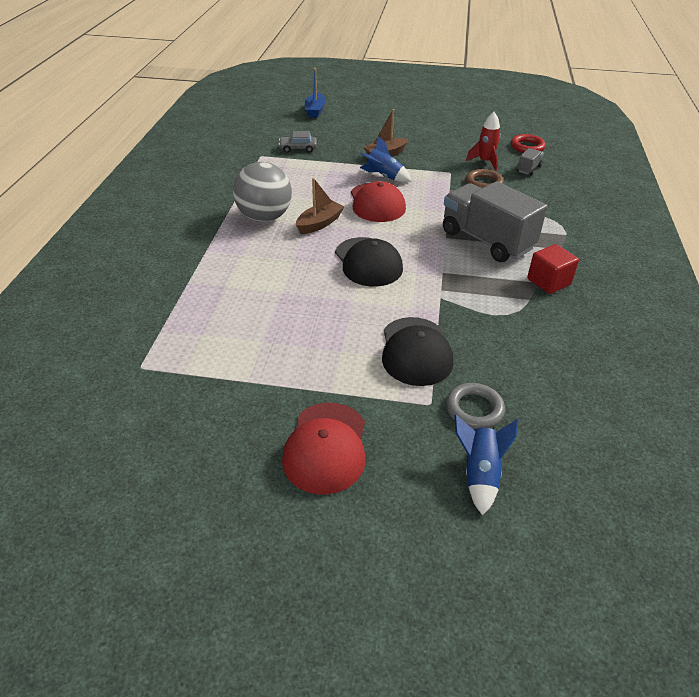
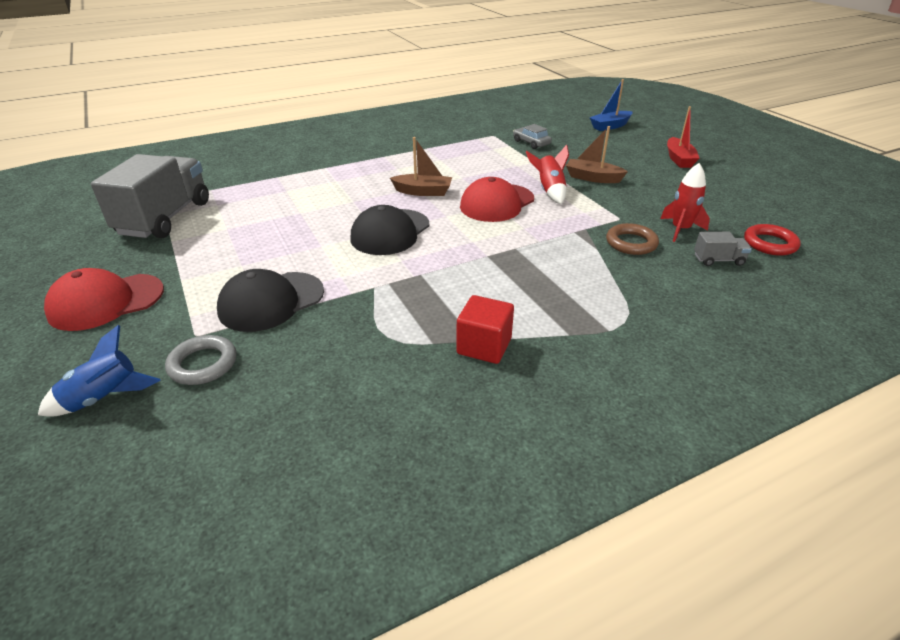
camera: 55 degrees right, 5 degrees down
grey ball [233,162,292,222] -> none
blue rocket [360,136,411,182] -> red rocket [526,145,569,204]
grey truck [443,181,547,262] -> grey truck moved to [91,154,209,238]
none -> red boat [667,106,700,168]

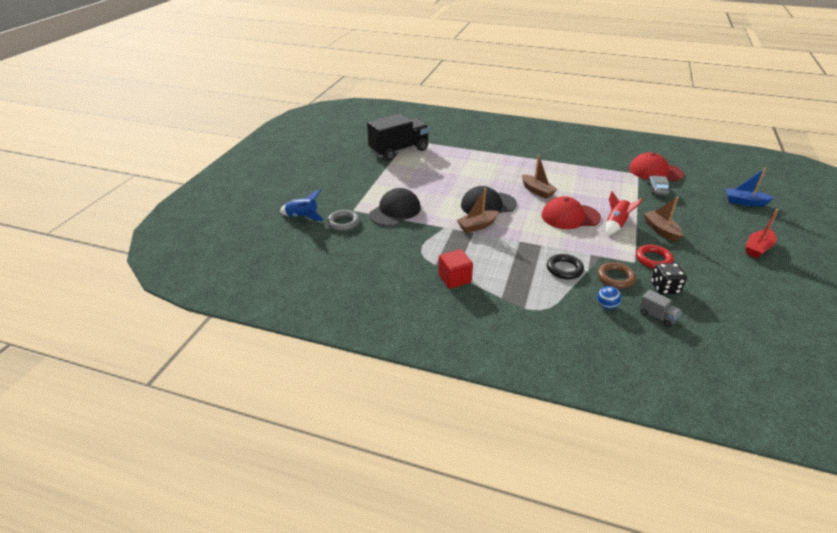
camera: 45 degrees right, 0 degrees up
red cap [44,268,164,331] -> red cap moved to [629,152,684,181]
grey truck [91,154,209,238] -> black truck [367,114,430,161]
black cap [217,269,324,332] -> black cap turned 120 degrees clockwise [369,188,421,226]
red rocket [660,163,710,242] -> black dice [651,263,687,295]
red ring [744,224,801,256] -> red ring moved to [636,244,674,269]
none -> brown boat [457,188,499,233]
none -> black ring [547,254,584,279]
none -> blue ball [597,286,622,309]

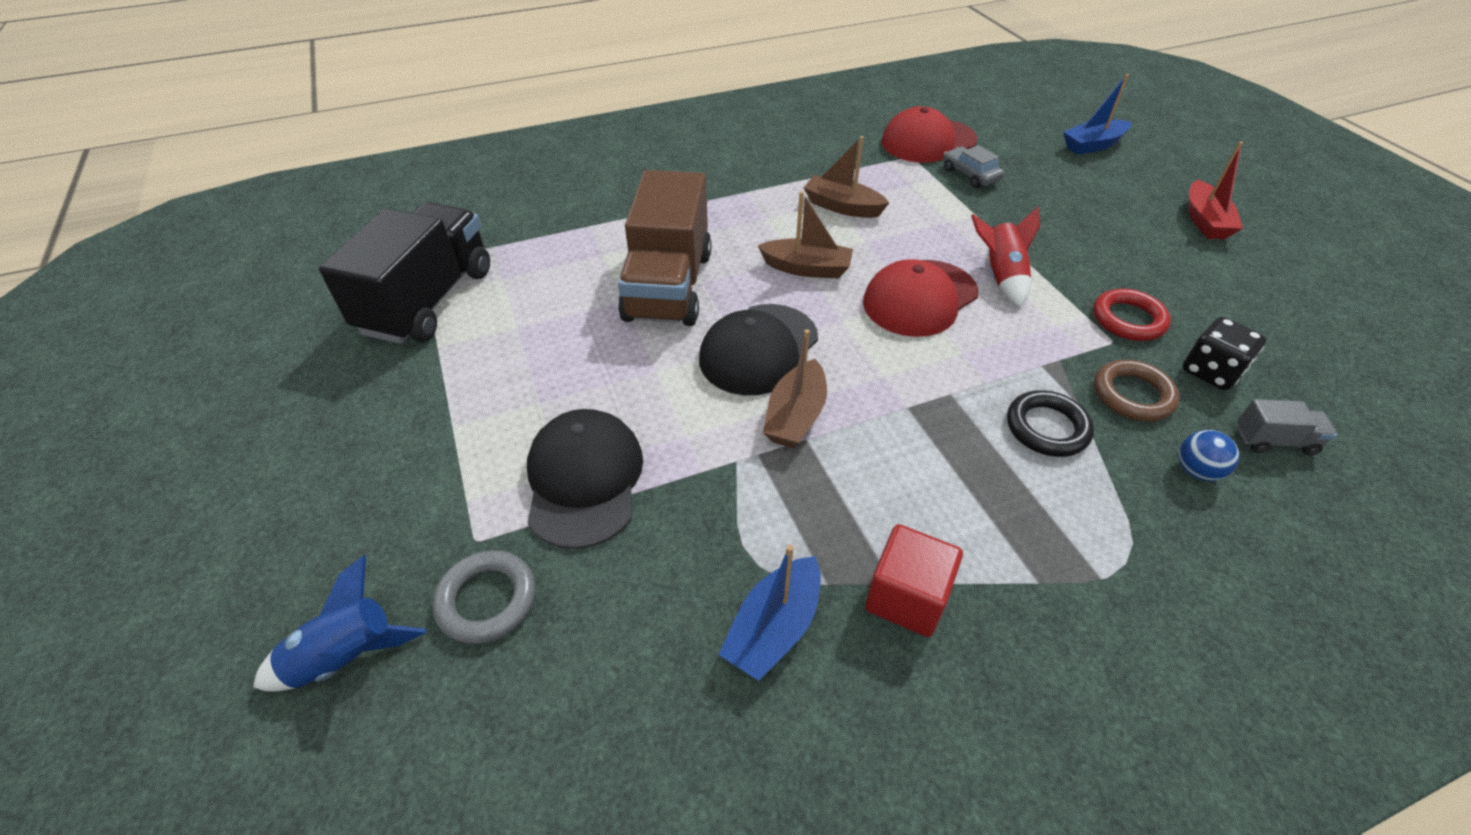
camera: 40 degrees left, 10 degrees up
brown boat [644,197,683,242] -> brown boat moved to [804,136,889,218]
none -> brown truck [618,170,712,326]
none -> blue boat [718,545,821,681]

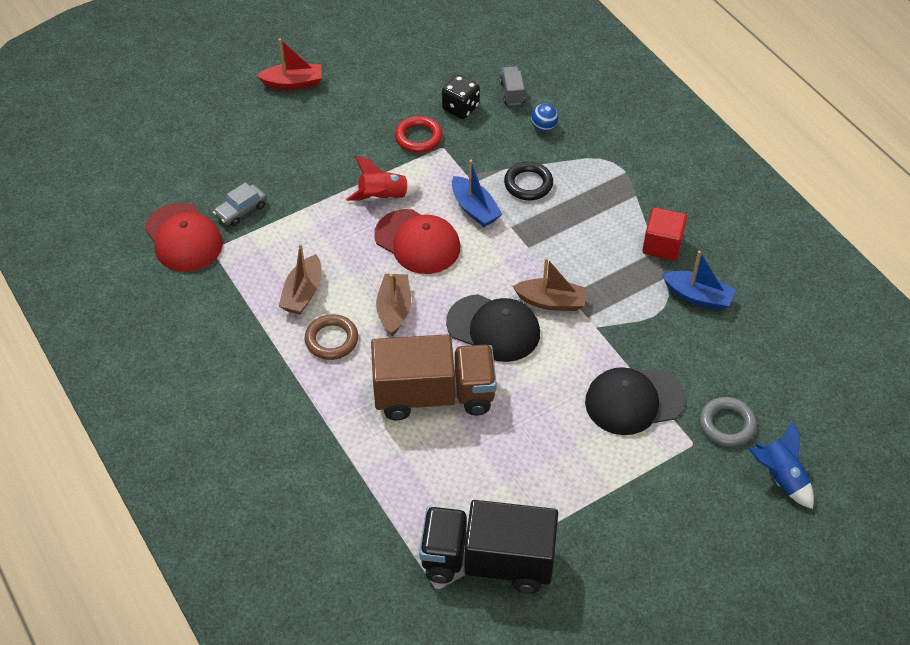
camera: 100 degrees left, 5 degrees up
blue boat [1063,74,1131,155] -> blue boat moved to [452,160,502,227]
brown ring [1094,360,1180,422] -> brown ring moved to [305,314,358,360]

